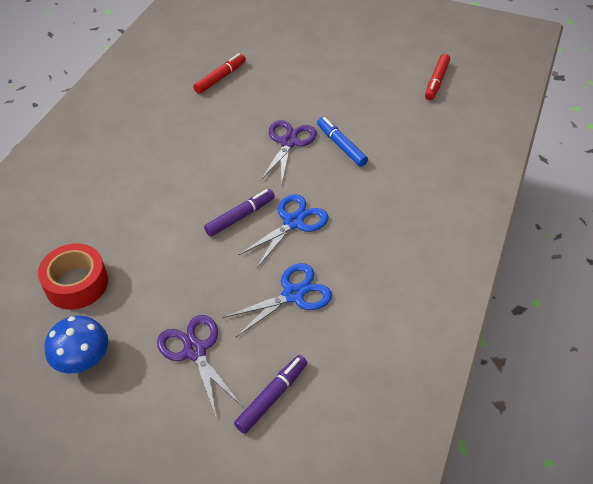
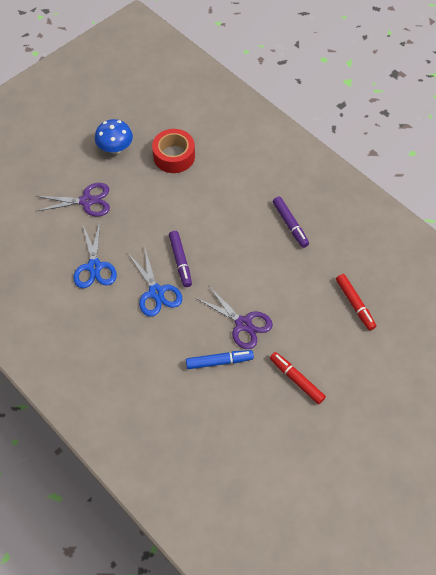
camera: 115 degrees right, 10 degrees up
purple marker [234,355,307,434] -> purple marker moved to [273,196,309,248]
red marker [425,54,450,100] -> red marker moved to [270,352,326,404]

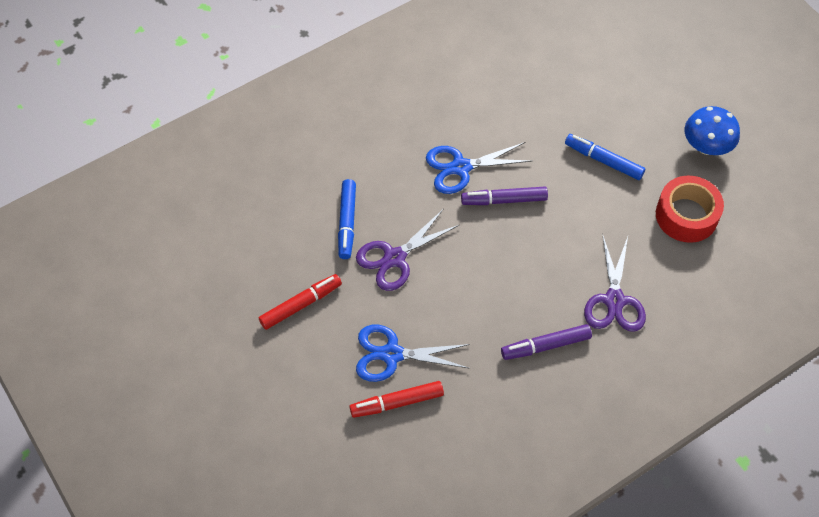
camera: 100 degrees right, 0 degrees up
purple scissors [36,183,110,217] -> purple scissors moved to [584,234,646,332]
blue scissors [74,222,117,288] -> blue scissors moved to [356,325,470,382]
none -> blue marker [565,134,645,180]

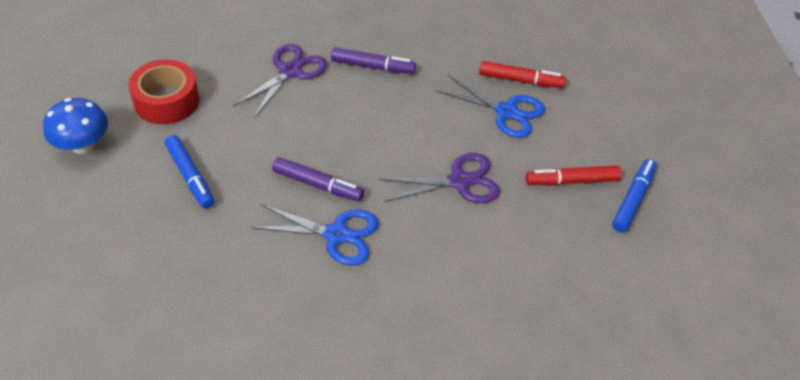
camera: 155 degrees left, 10 degrees down
blue marker [338,179,356,259] -> blue marker moved to [612,159,657,232]

